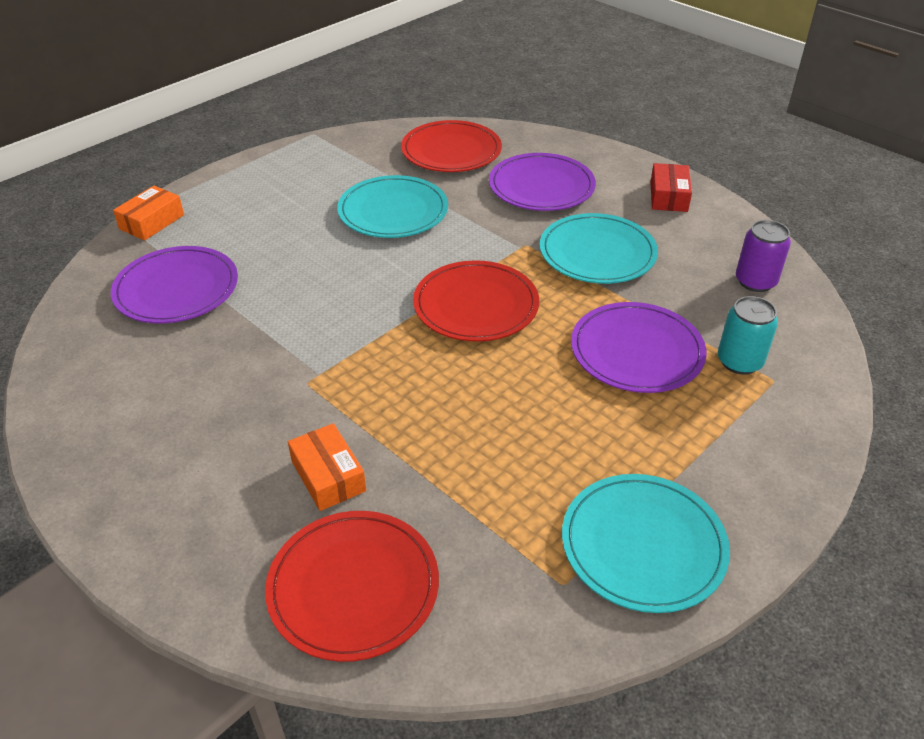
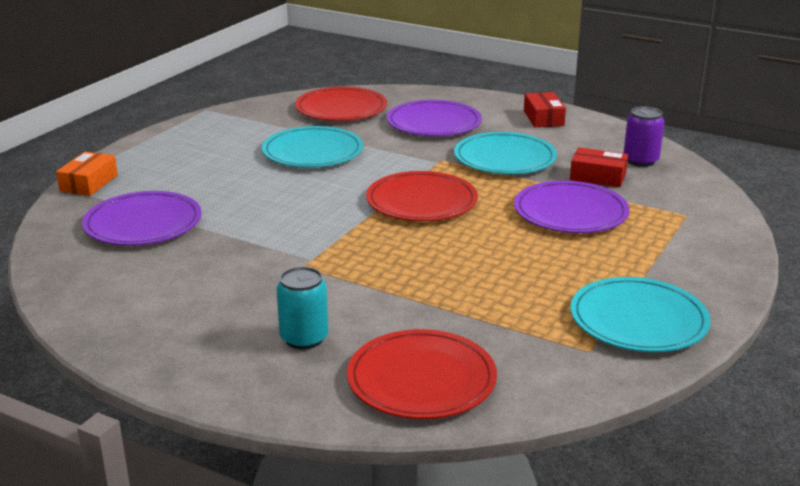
camera: 15 degrees left, 15 degrees down
orange box [288,423,366,511] -> none
turquoise can [718,296,778,375] -> turquoise can moved to [277,267,328,350]
none -> red box [570,147,628,187]

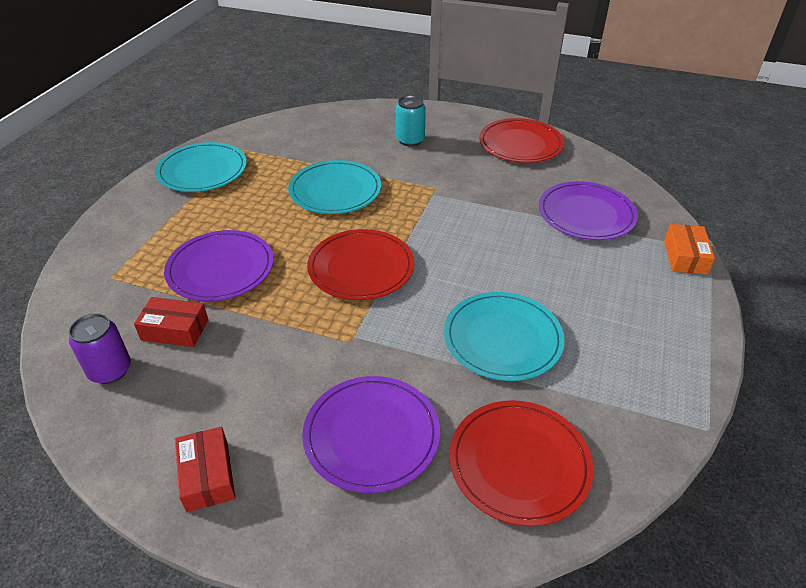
camera: 170 degrees right, 15 degrees up
red plate [347,329,497,419] -> red plate moved to [479,118,564,163]
turquoise plate [454,132,557,174] -> turquoise plate moved to [288,160,381,214]

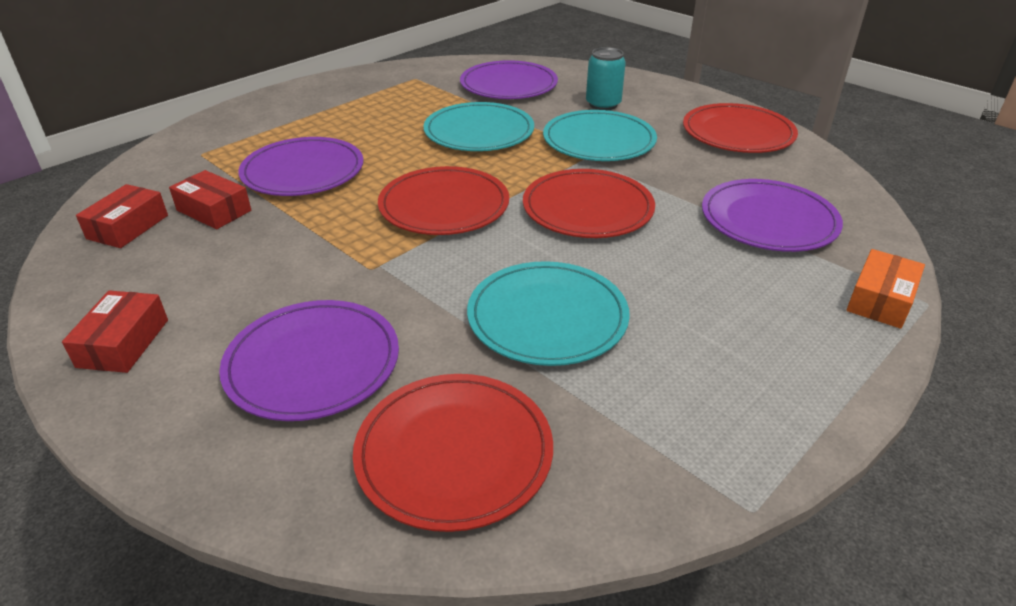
camera: 25 degrees right, 5 degrees down
purple can [69,313,131,384] -> red box [76,184,168,248]
turquoise plate [155,142,247,192] -> turquoise plate moved to [543,110,657,161]
none -> purple plate [460,60,558,99]
none -> red plate [523,169,655,238]

